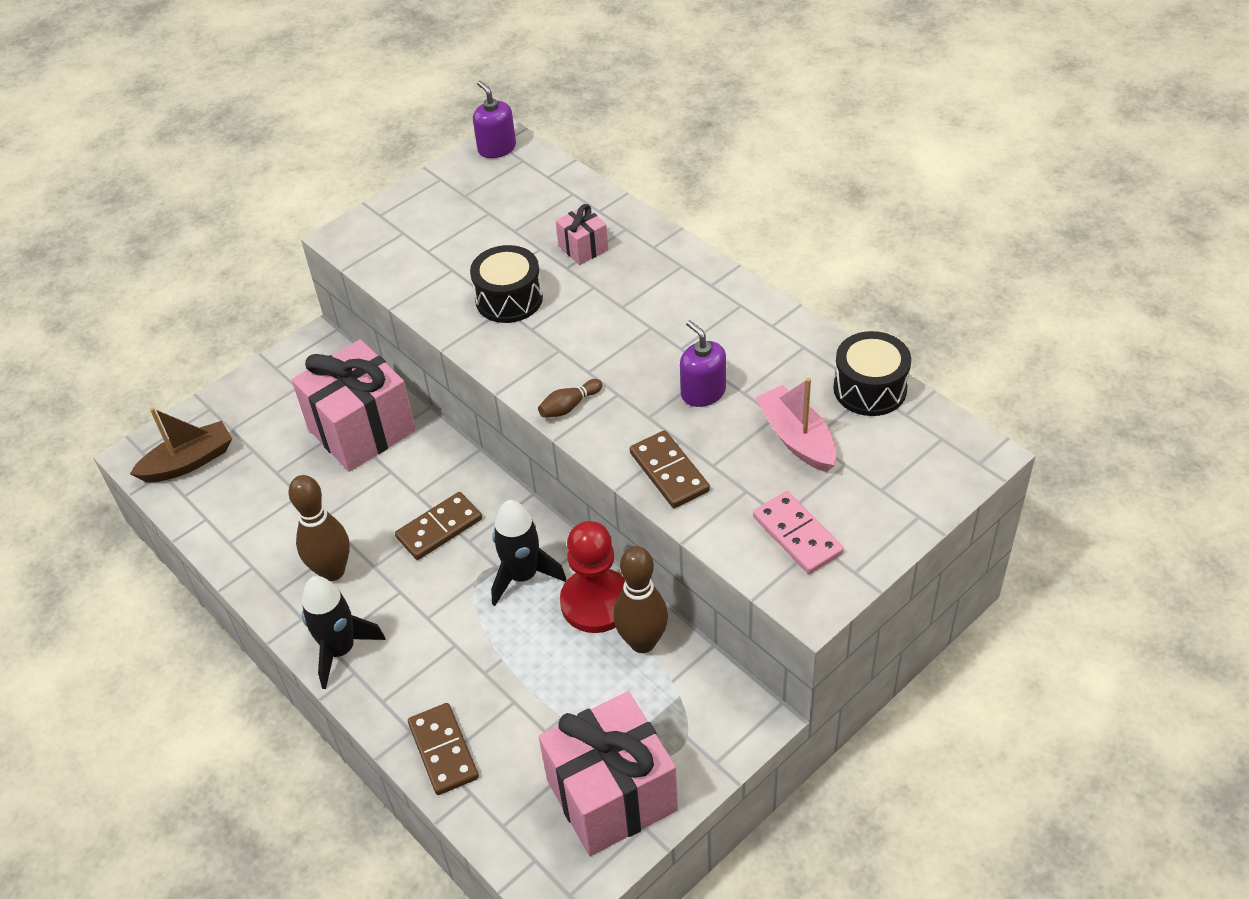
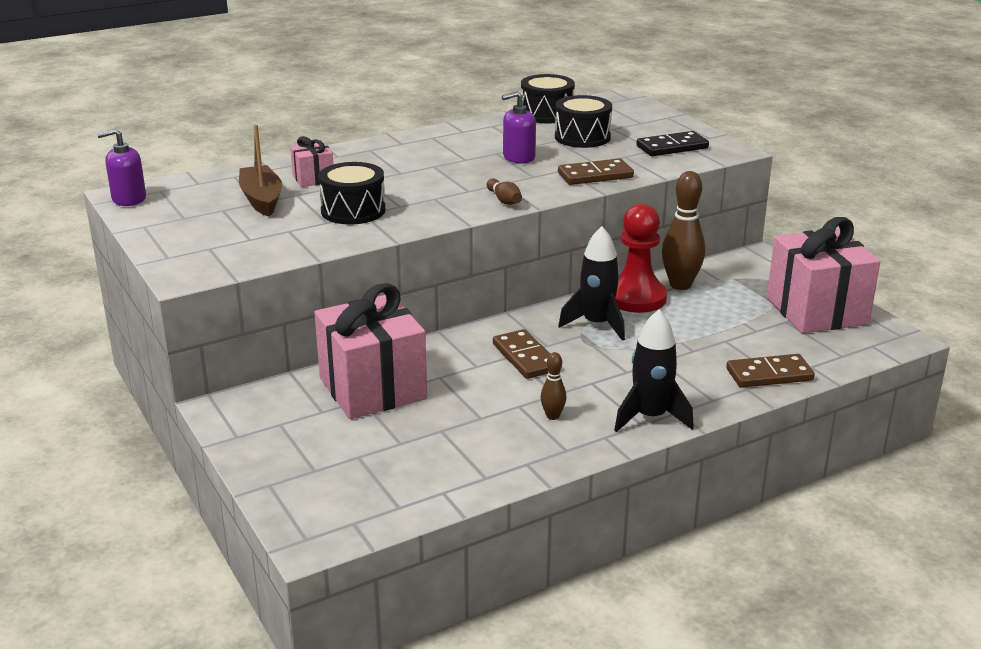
camera: 80 degrees left, 20 degrees down
brown boat [130,408,232,482] -> brown boat moved to [239,124,282,217]
brown bowling pin [288,475,350,581] -> brown bowling pin [540,352,566,420], size x0.50
pink domino [753,491,844,574] -> black domino [637,131,709,156]
pink boat [755,378,837,472] -> black drum [555,95,612,148]

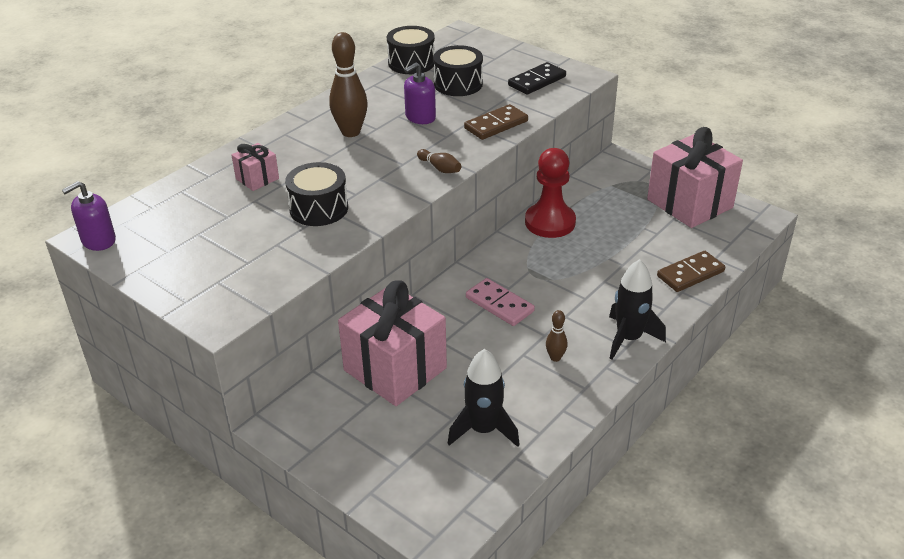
camera: 20 degrees left, 10 degrees up
brown boat [239,124,282,217] -> none
brown domino [493,329,550,379] -> pink domino [466,278,535,326]
black rocket [558,226,625,341] -> black rocket moved to [447,349,520,447]
brown bowling pin [662,171,705,290] -> brown bowling pin moved to [329,32,368,137]

